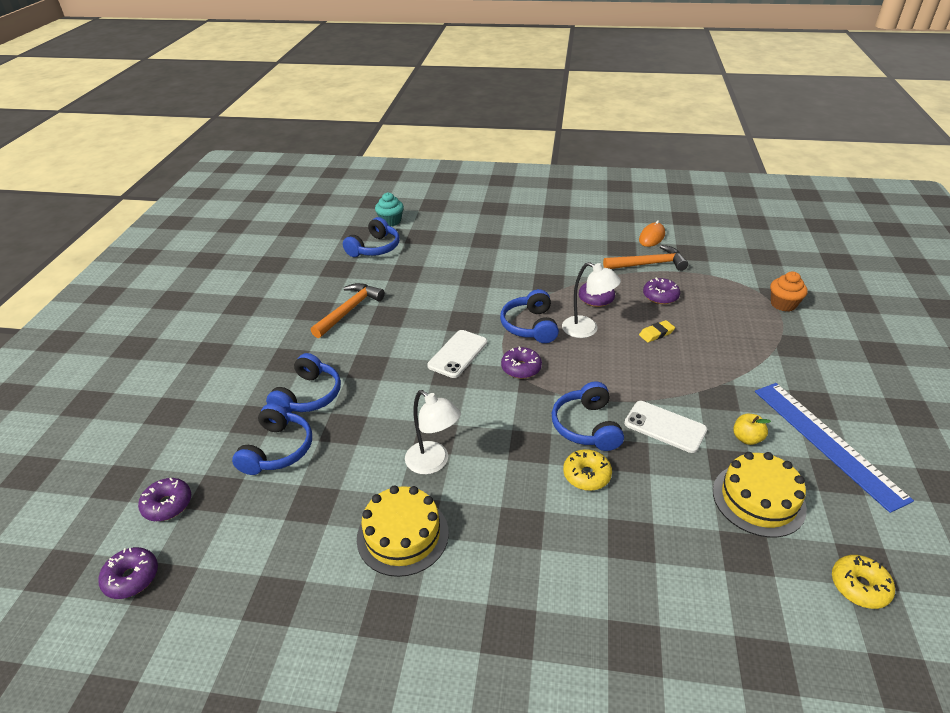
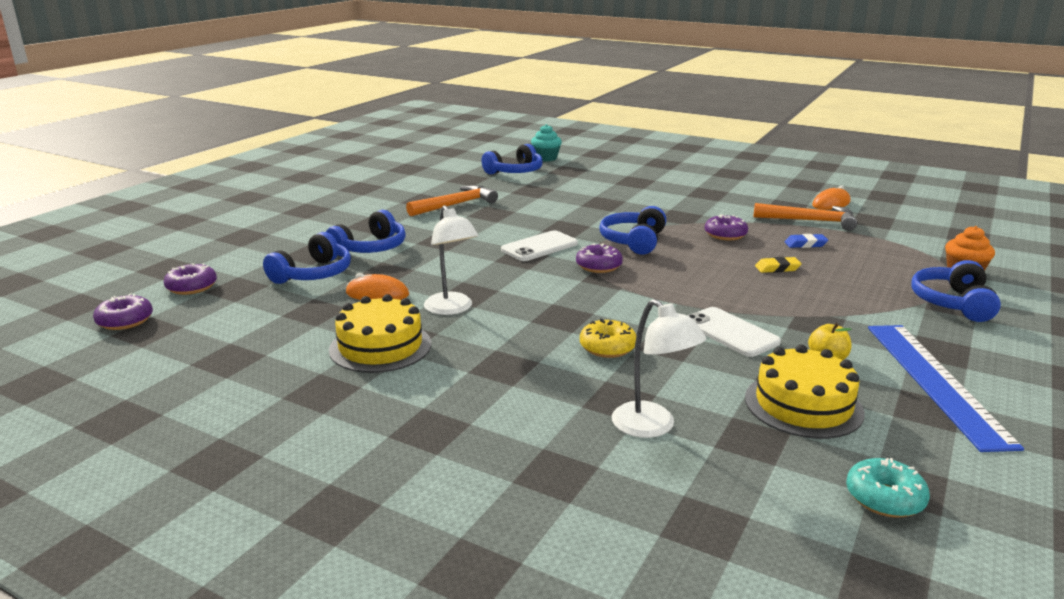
camera: 20 degrees right, 15 degrees down
blue headphones [552,382,624,451] -> blue headphones moved to [911,260,1001,322]
white lamp [562,262,621,338] -> white lamp moved to [612,299,706,438]
purple donut [643,278,680,304] -> blue eraser [785,234,828,248]
yellow donut [832,555,895,609] -> turquoise donut [846,458,930,518]
none -> orange mouse [346,273,409,300]

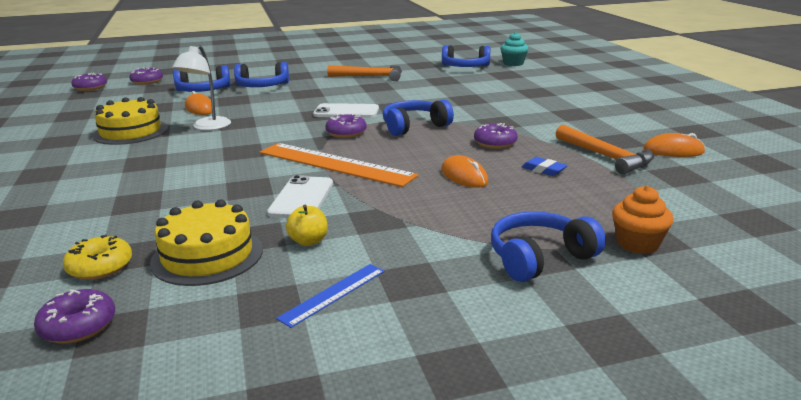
camera: 45 degrees right, 0 degrees up
yellow donut [580,318,636,358] -> yellow donut moved to [63,235,132,280]
white lamp [612,299,706,438] -> none
yellow eraser [755,257,802,273] -> orange mouse [441,155,488,188]
turquoise donut [846,458,930,518] -> purple donut [34,289,115,344]
blue ruler [868,325,1024,452] -> blue ruler [276,264,385,328], size x0.49
none -> orange ruler [260,143,418,187]

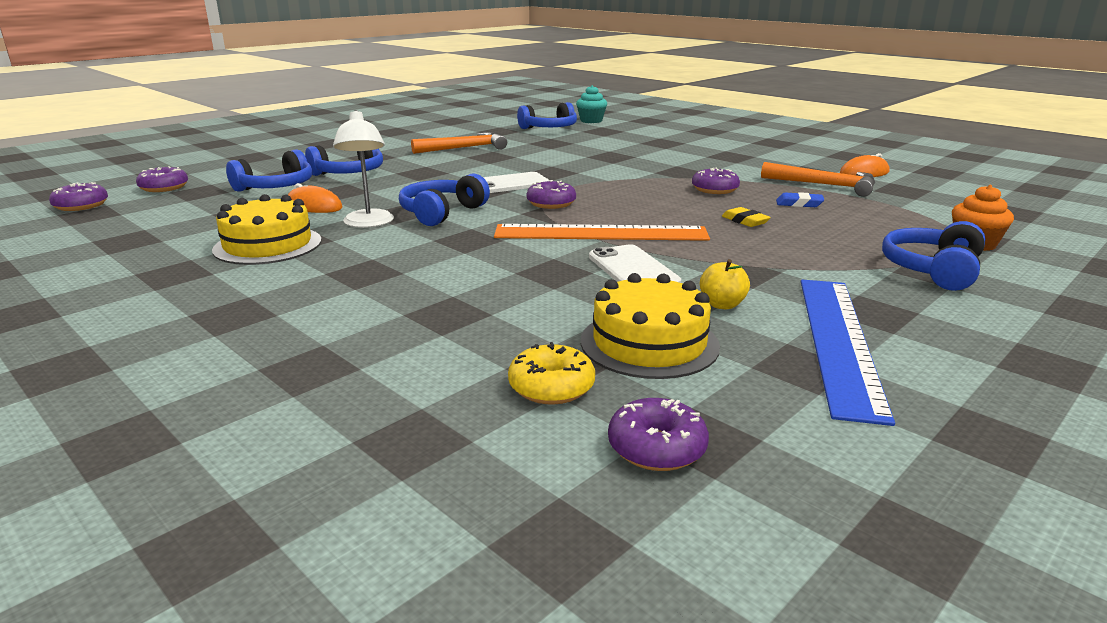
camera: 30 degrees left, 0 degrees up
blue ruler [276,264,385,328] -> blue ruler [801,280,895,426], size x2.03
blue headphones [383,99,454,136] -> blue headphones moved to [399,174,490,226]
orange mouse [441,155,488,188] -> yellow eraser [722,207,771,227]

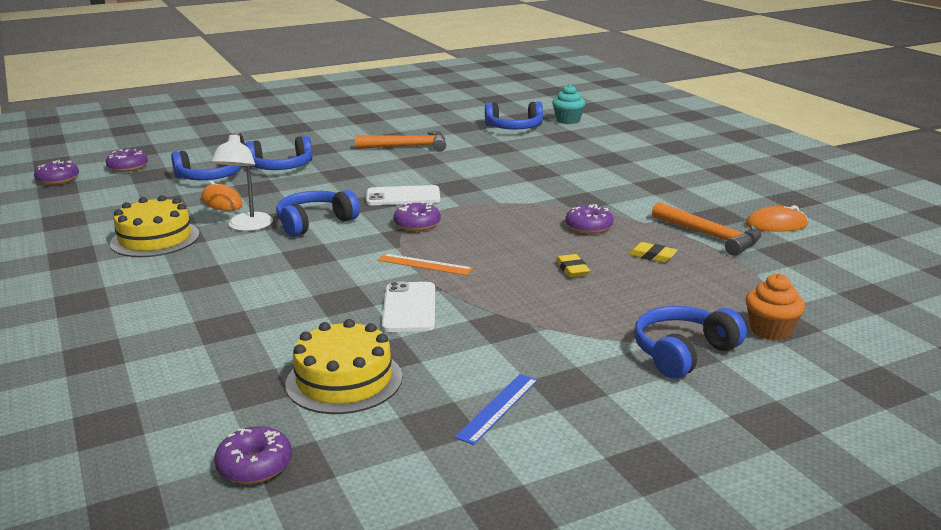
camera: 20 degrees right, 0 degrees up
orange ruler [494,224,710,241] -> orange ruler [378,254,473,275], size x0.49
yellow donut [508,342,595,405] -> none
yellow apple [700,259,750,309] -> none
blue eraser [776,192,824,207] -> yellow eraser [628,242,678,263]
blue ruler [801,280,895,426] -> blue ruler [454,374,538,445], size x0.49

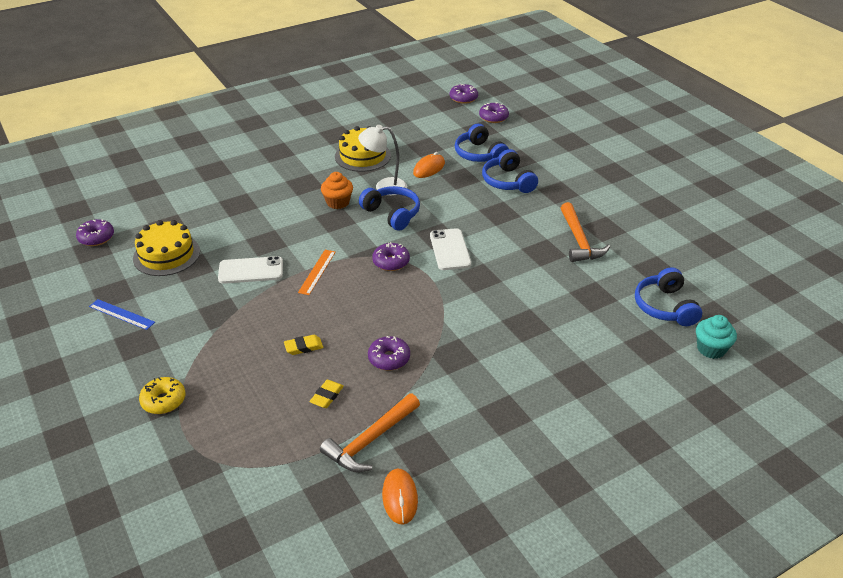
camera: 85 degrees right, 15 degrees up
blue headphones [634,306,747,379] -> yellow donut [139,377,186,414]
orange cupcake [746,273,805,341] -> orange cupcake moved to [321,172,353,209]

